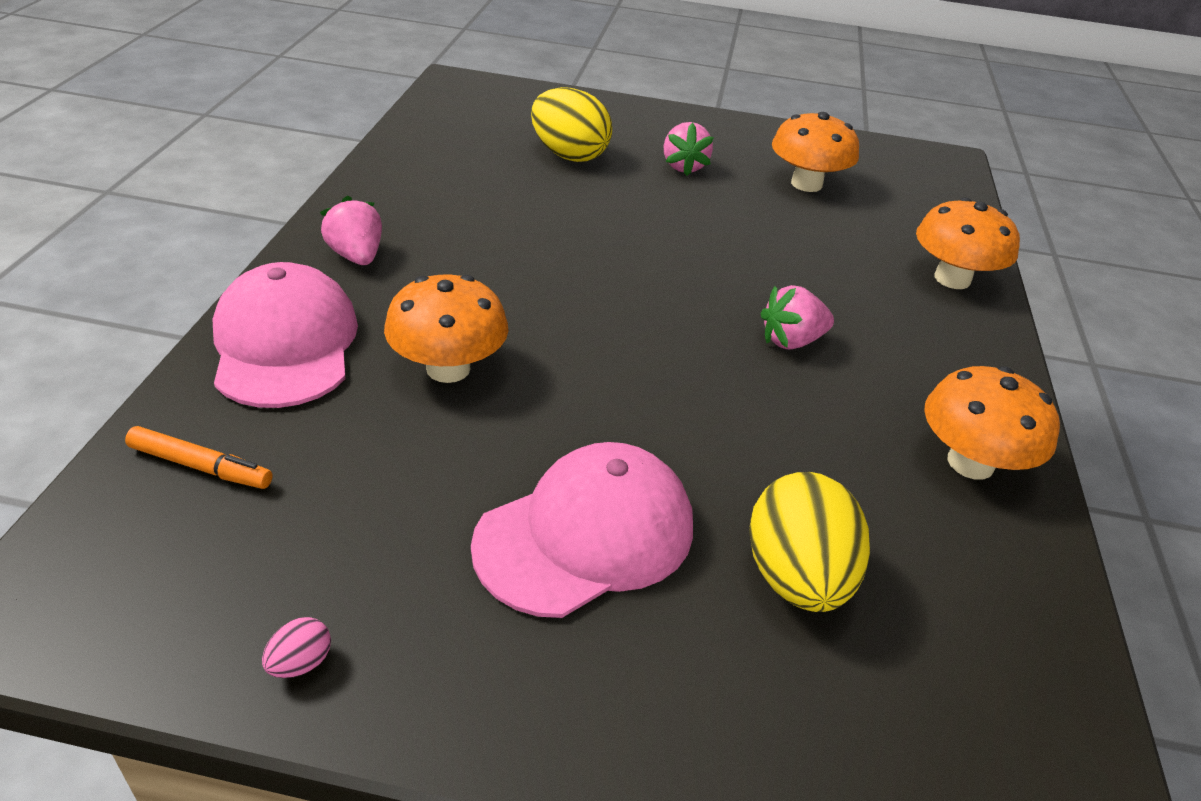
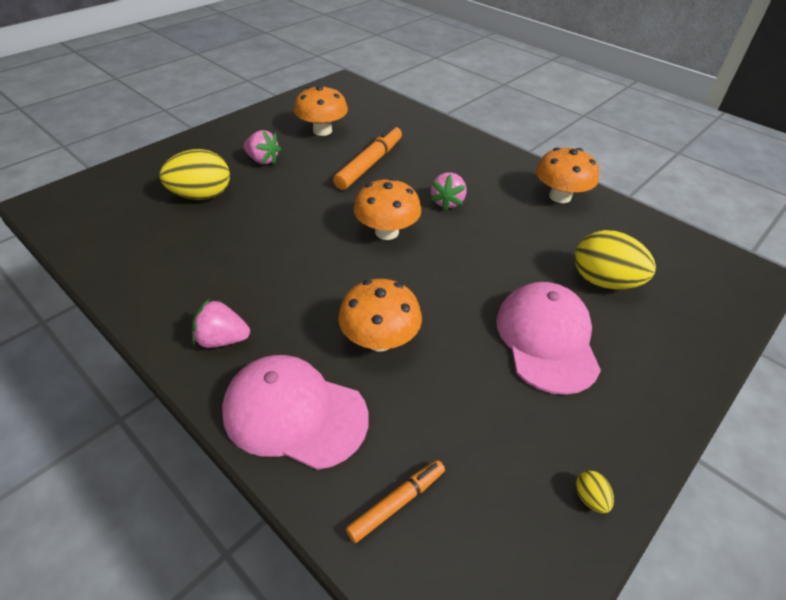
camera: 55 degrees left, 5 degrees up
pink egg [262,617,331,678] -> yellow egg [576,470,614,513]
orange mushroom [916,197,1020,289] -> orange mushroom moved to [354,178,421,240]
none -> orange marker [333,125,402,190]

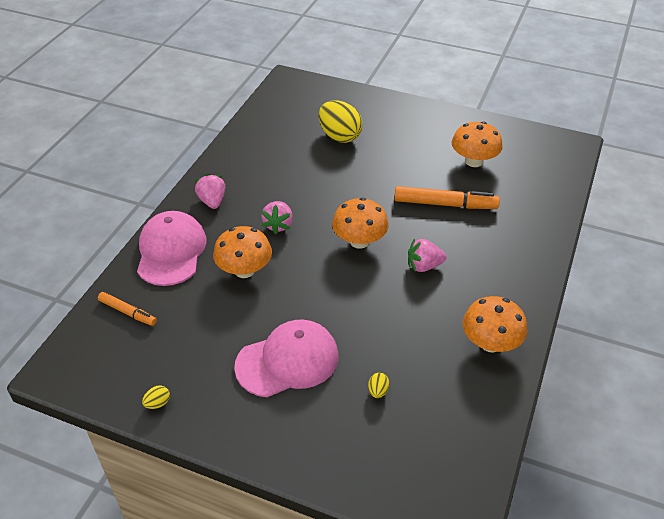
camera: 70 degrees right, 0 degrees up
pink strawberry [243,130,281,164] -> pink strawberry moved to [261,201,293,234]
yellow egg [575,230,656,289] -> yellow egg [368,373,389,398], size x0.41

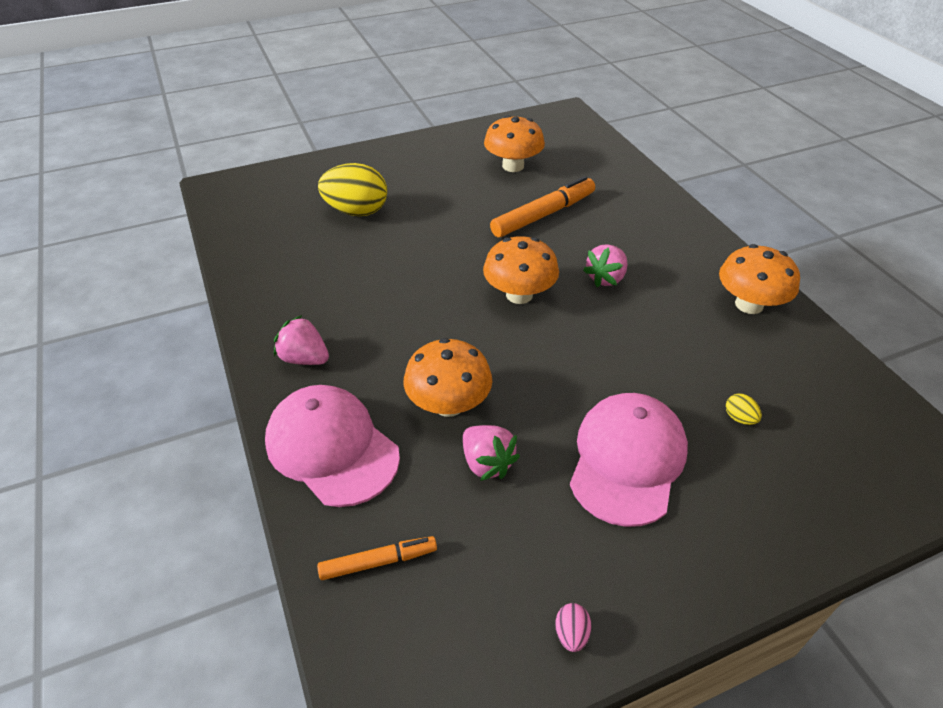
camera: 45 degrees left, 0 degrees up
yellow egg [142,386,170,409] -> pink egg [555,603,591,652]
pink strawberry [261,201,293,234] -> pink strawberry moved to [463,425,520,481]

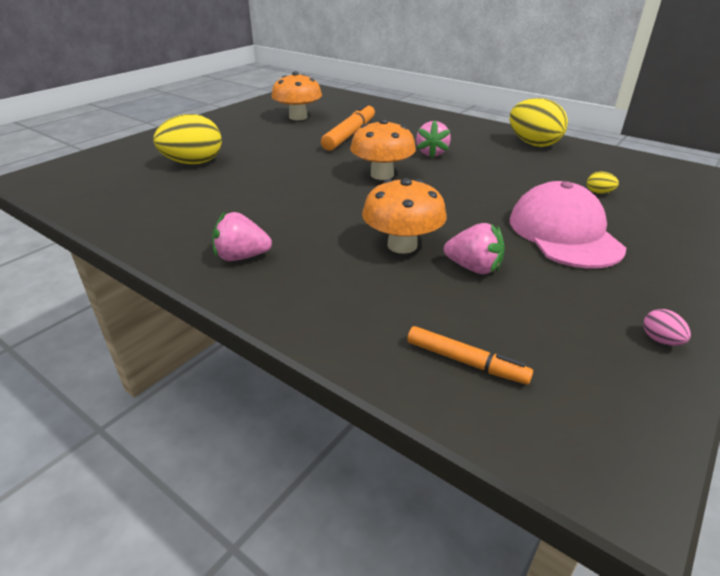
camera: 30 degrees left, 10 degrees down
pink cap [265,385,400,507] -> none
orange marker [317,536,437,580] -> orange marker turned 75 degrees clockwise [407,326,533,385]
orange mushroom [719,244,800,314] -> yellow egg [509,98,568,147]

